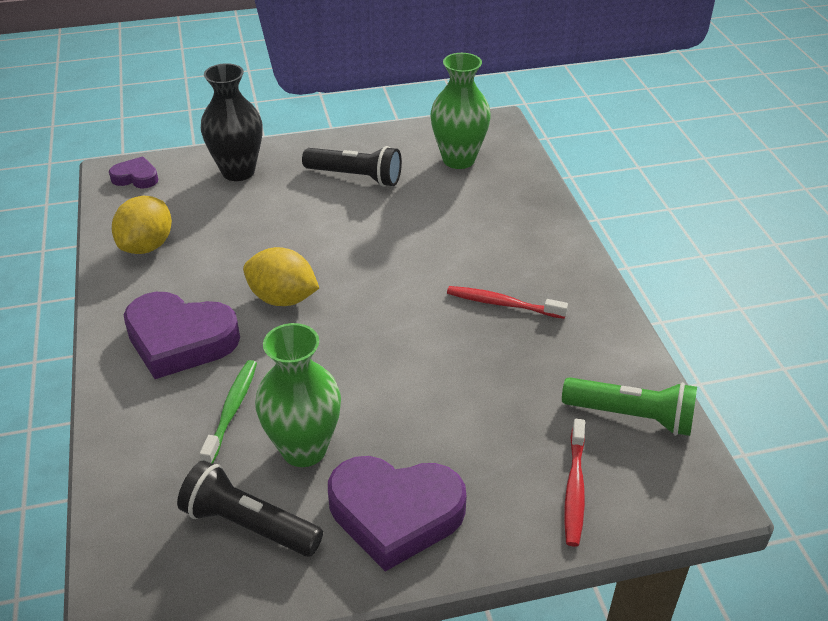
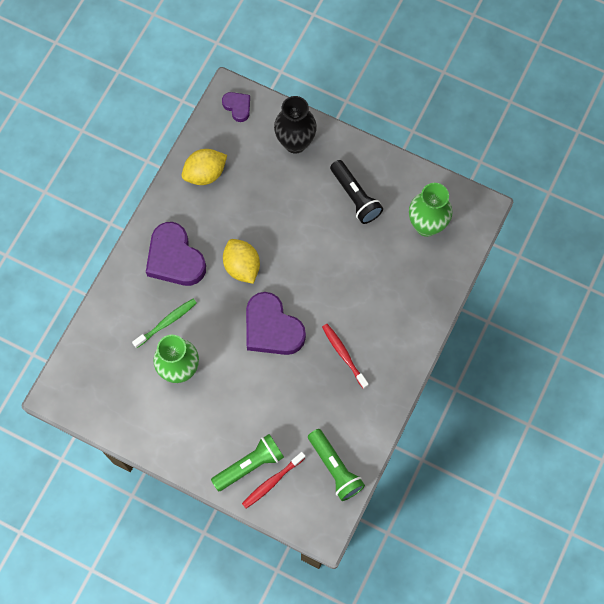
camera: 40 degrees right, 30 degrees up
black flashlight [177,460,323,557] -> none
purple heart [328,456,467,572] -> purple heart moved to [246,292,306,355]
none -> green flashlight [211,434,284,491]

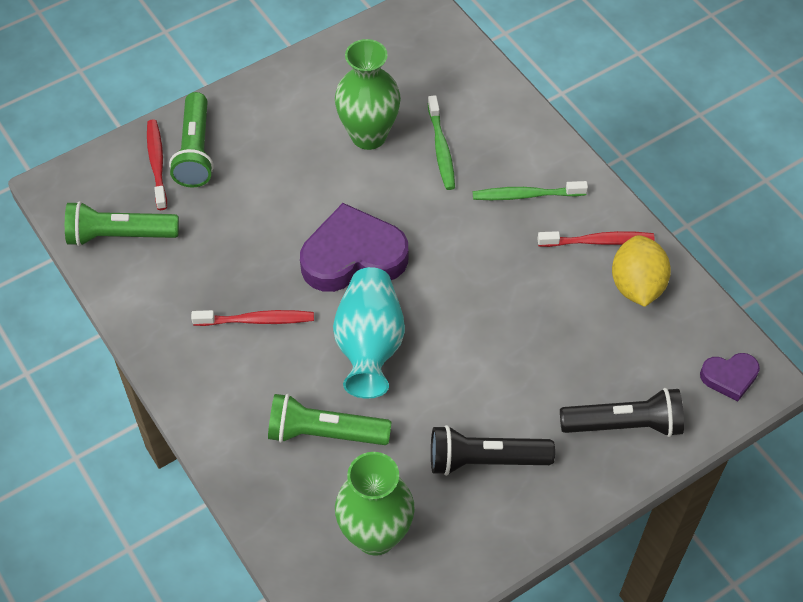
camera: 120 degrees right, 15 degrees down
purple heart [146,222,206,286] -> green toothbrush [473,181,588,200]
yellow lemon [223,239,260,284] -> none
black vase [274,96,317,154] -> black flashlight [560,388,684,437]
none -> green flashlight [268,394,391,445]
none -> turquoise vase [333,267,405,399]
none -> red toothbrush [537,231,655,247]

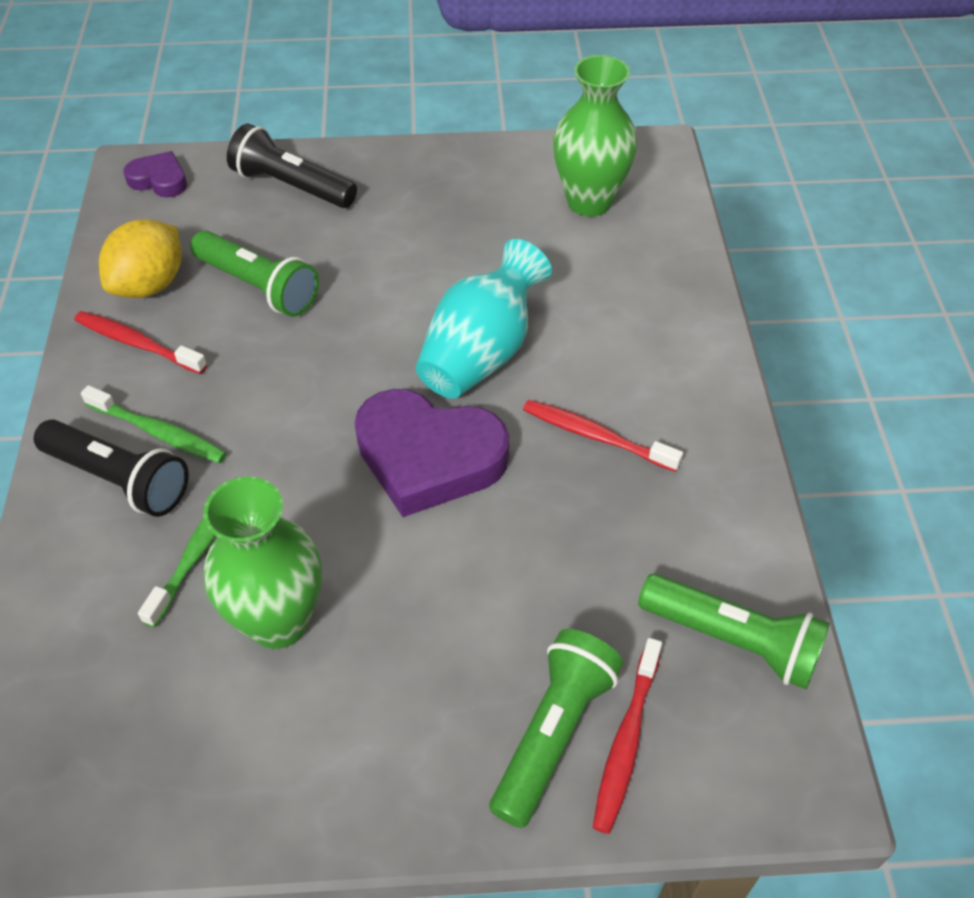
camera: 150 degrees left, 5 degrees down
green flashlight [268,394,391,445] -> green flashlight moved to [190,230,319,317]
black flashlight [431,425,555,476] -> black flashlight moved to [34,419,189,517]

